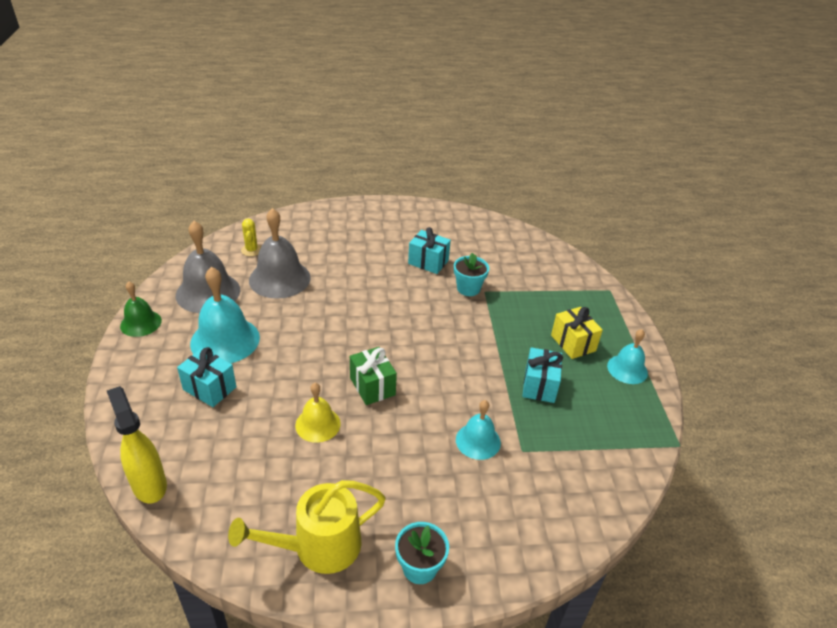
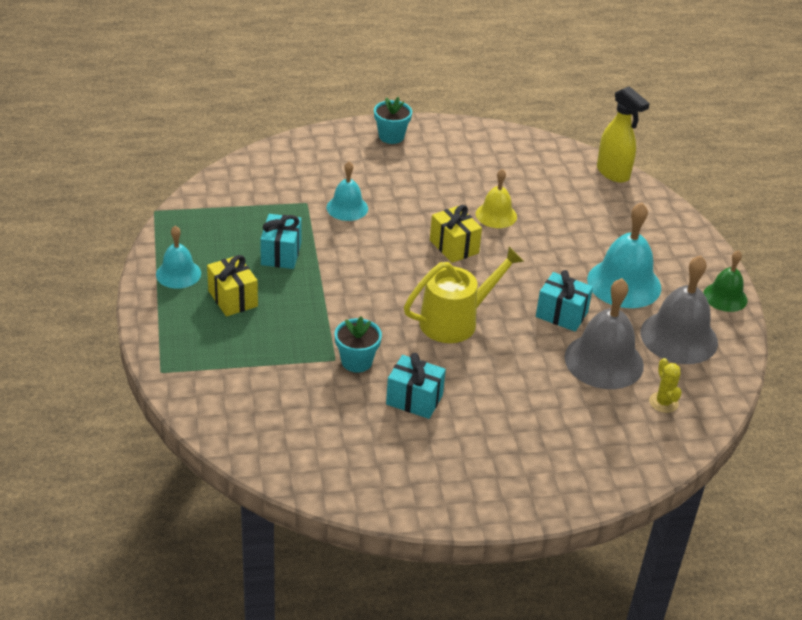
camera: 175 degrees right, 0 degrees up
turquoise gift [177,347,236,407] -> turquoise gift moved to [536,270,593,332]
yellow watering can [228,480,386,574] -> yellow watering can moved to [404,246,524,343]
green gift [350,347,397,405] -> yellow gift [430,205,482,263]

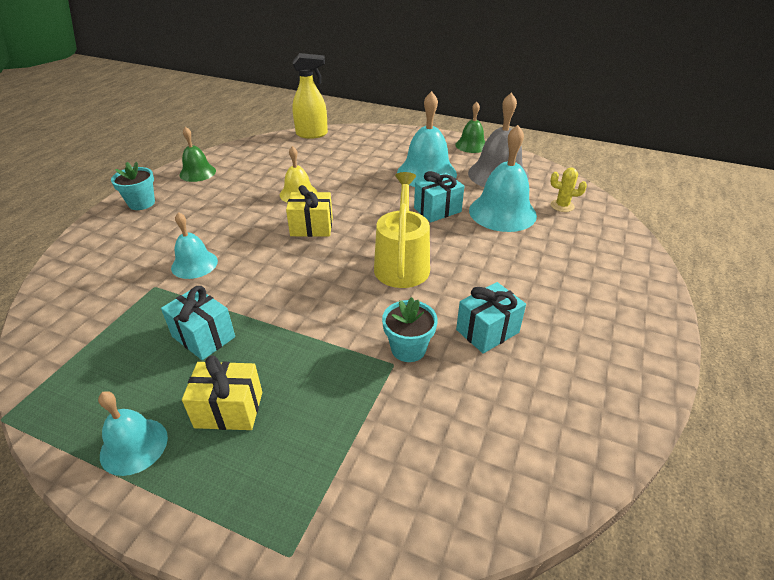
camera: 55 degrees left, 0 degrees up
grey bell [564,278,644,389] -> turquoise bell [469,125,537,232]
none -> green bell [179,127,216,182]

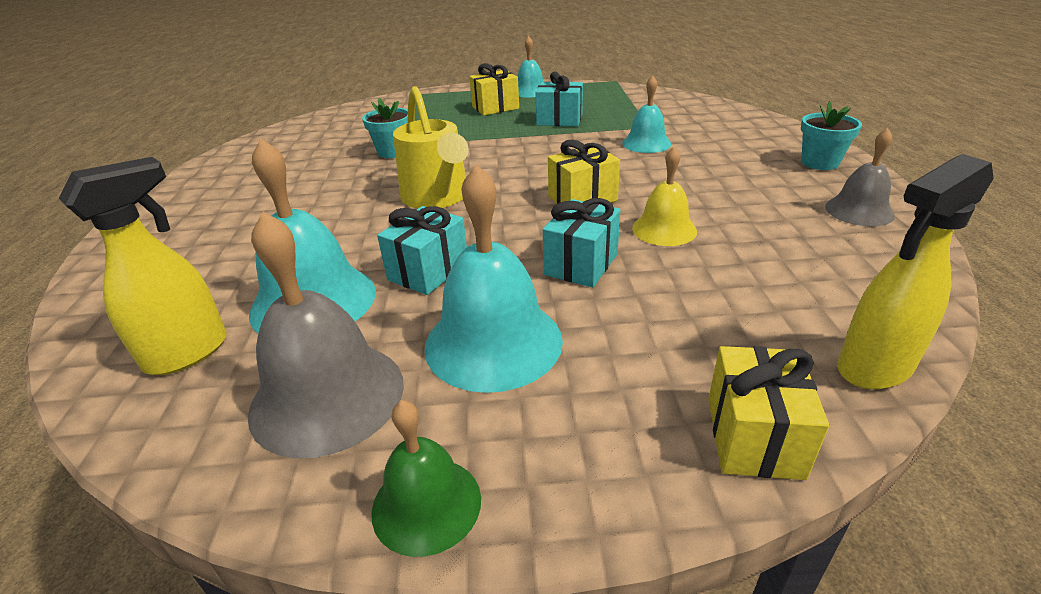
camera: 155 degrees right, 5 degrees down
green bell [179,127,216,182] -> grey bell [825,128,895,226]
turquoise gift [456,282,526,354] -> turquoise gift moved to [543,198,620,287]
yellow cactus [550,168,587,212] -> yellow spray bottle [59,157,227,375]
none -> yellow gift [708,346,829,480]

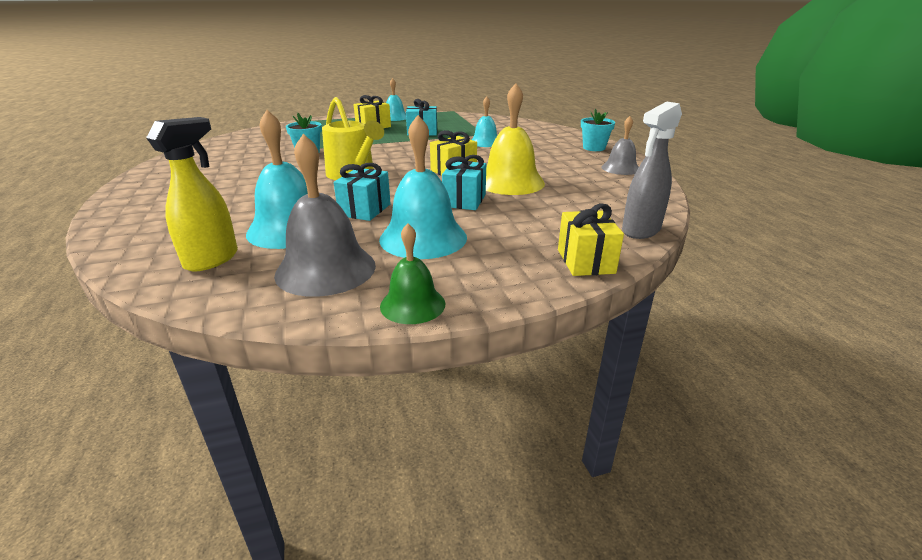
camera: 15 degrees left, 5 degrees down
yellow bell [632,146,697,246] -> yellow bell [486,83,545,195], size x1.69
yellow spray bottle [837,154,994,389] -> grey spray bottle [622,101,682,239]

